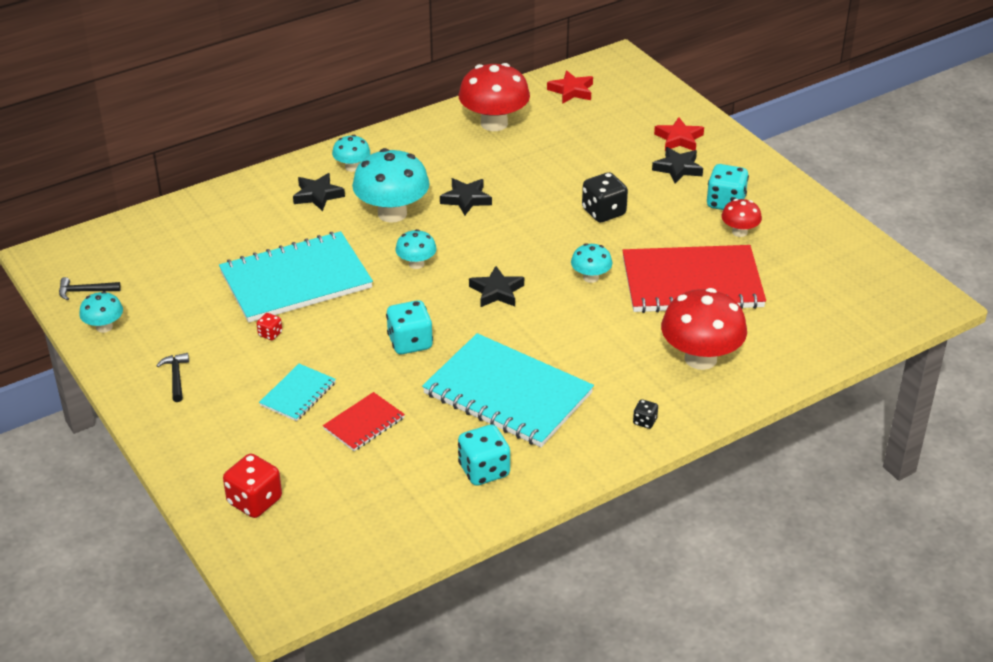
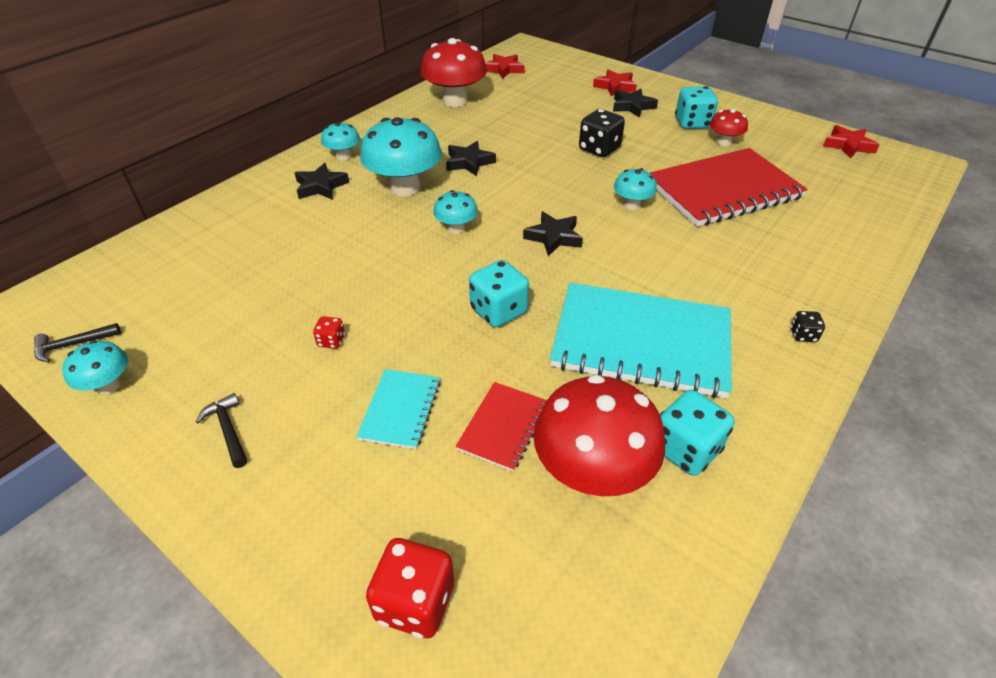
camera: 20 degrees left, 5 degrees up
turquoise notebook [219,231,373,323] -> none
red mushroom [661,288,747,370] -> red mushroom moved to [533,375,665,496]
none -> red star [823,125,880,159]

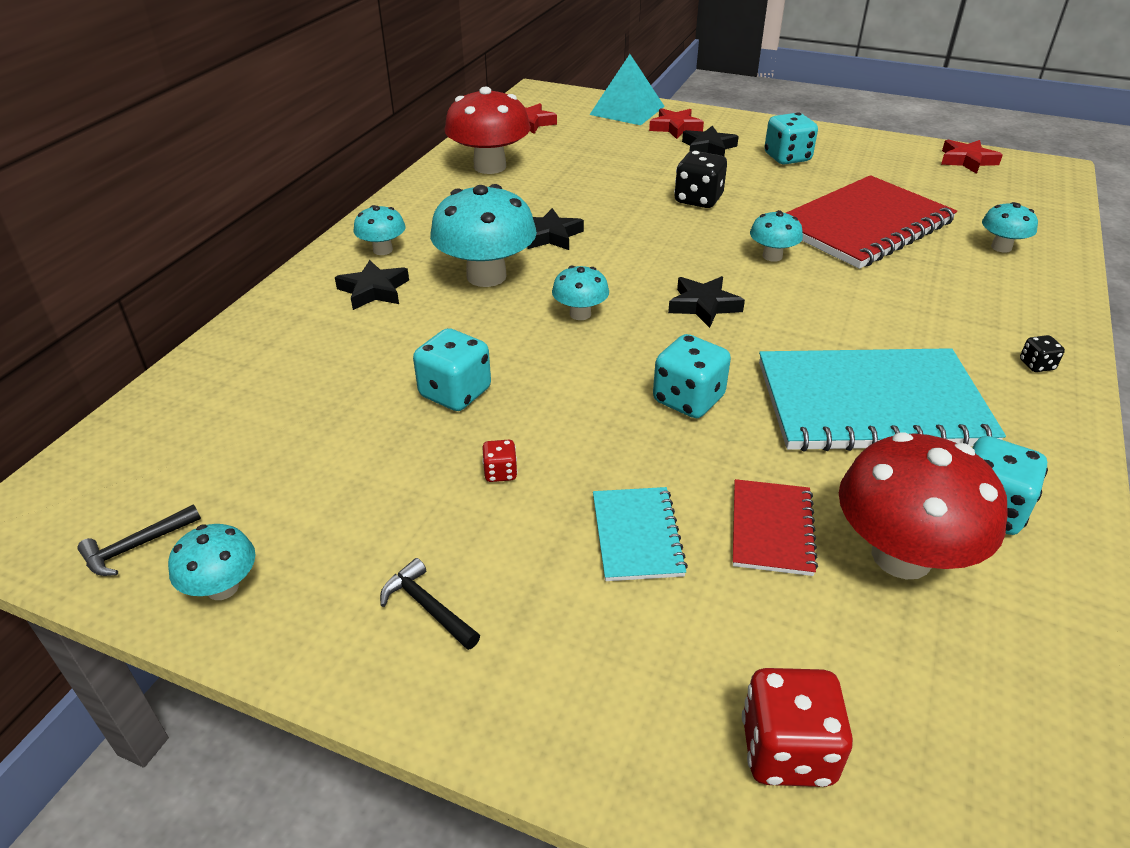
camera: 15 degrees left, 5 degrees down
red mushroom [709,109,748,146] -> none
none -> turquoise dice [413,328,491,411]
none -> turquoise pyramid [590,54,665,125]
none -> turquoise mushroom [982,202,1038,253]

